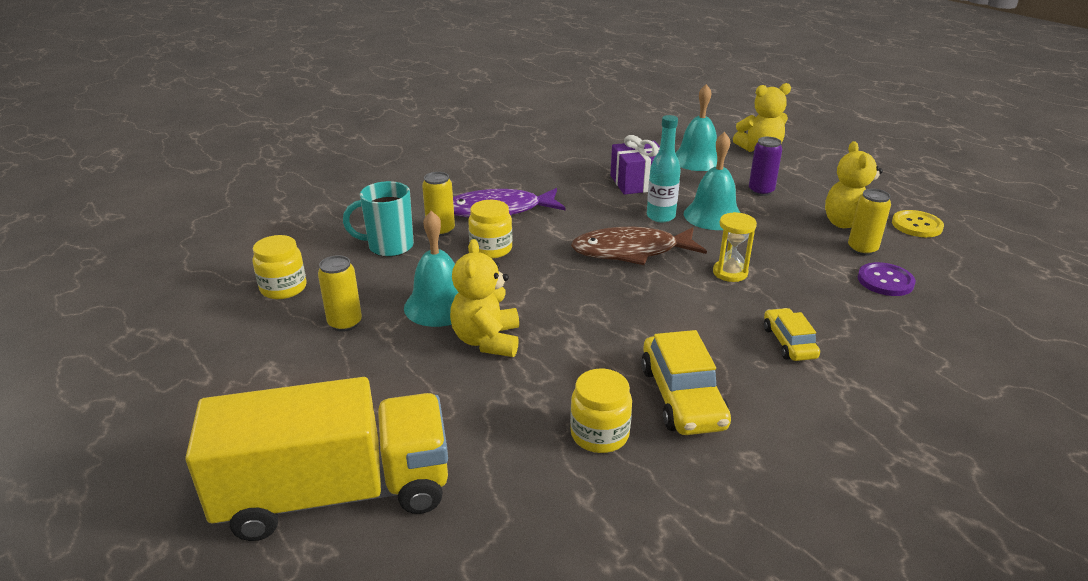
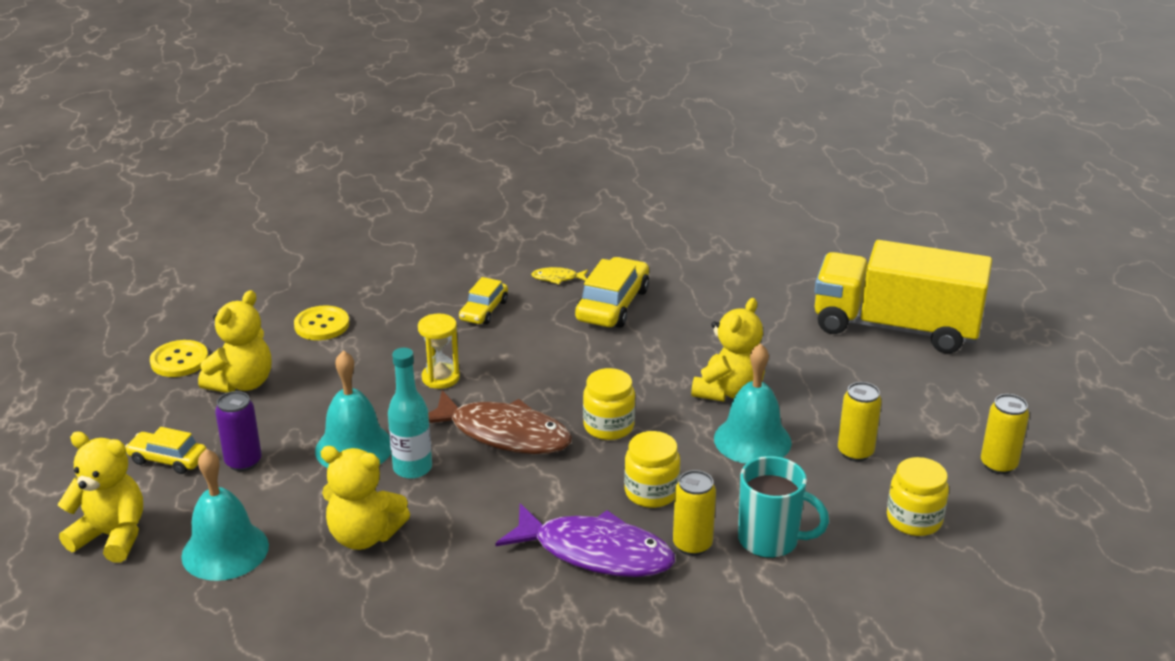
camera: 150 degrees left, 0 degrees up
yellow jar [570,369,632,453] -> yellow jar moved to [583,368,635,440]
purple gift [611,135,660,195] -> yellow teddy bear [321,446,410,550]
yellow can [848,189,891,256] -> yellow can moved to [981,394,1029,474]
purple button [858,262,916,296] -> yellow button [294,305,349,340]
none -> yellow car [125,427,207,474]
none -> yellow fish [531,267,588,284]

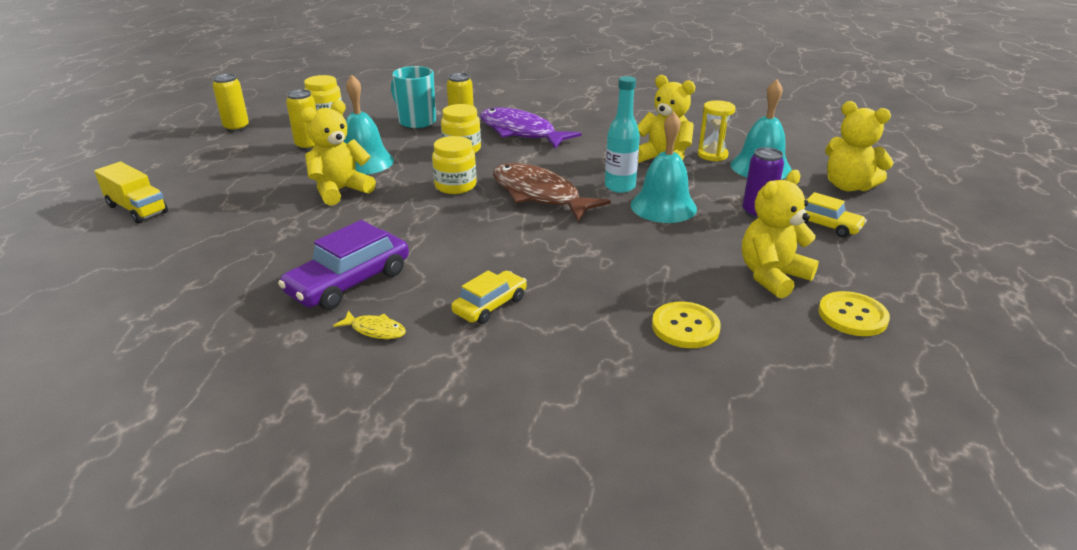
camera: 160 degrees left, 0 degrees up
yellow hourglass [418,314,460,389] -> yellow hourglass moved to [698,100,736,161]
yellow car [575,257,649,328] -> purple car [278,220,409,310]
yellow truck [815,240,992,354] -> yellow truck [94,162,168,223], size x0.48

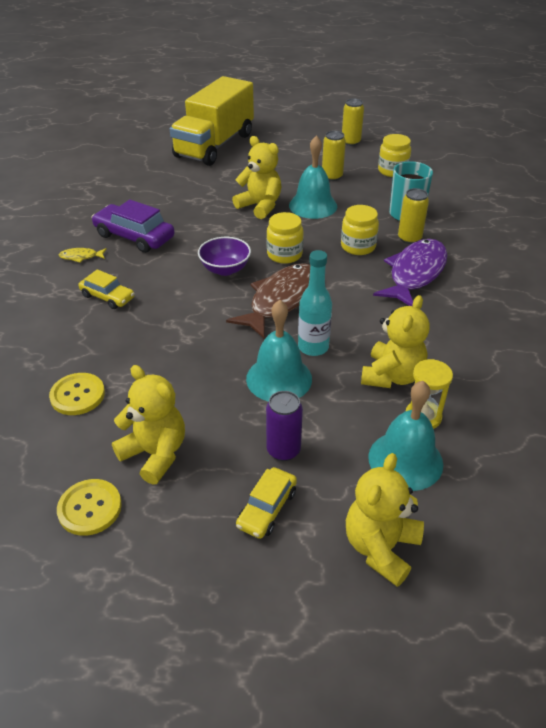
camera: 80 degrees right, 10 degrees up
yellow truck [94,162,168,223] -> yellow truck [170,76,254,166], size x2.07
yellow fish [333,311,406,339] -> yellow fish turned 75 degrees clockwise [59,248,107,263]
none -> purple bowl [198,237,251,276]

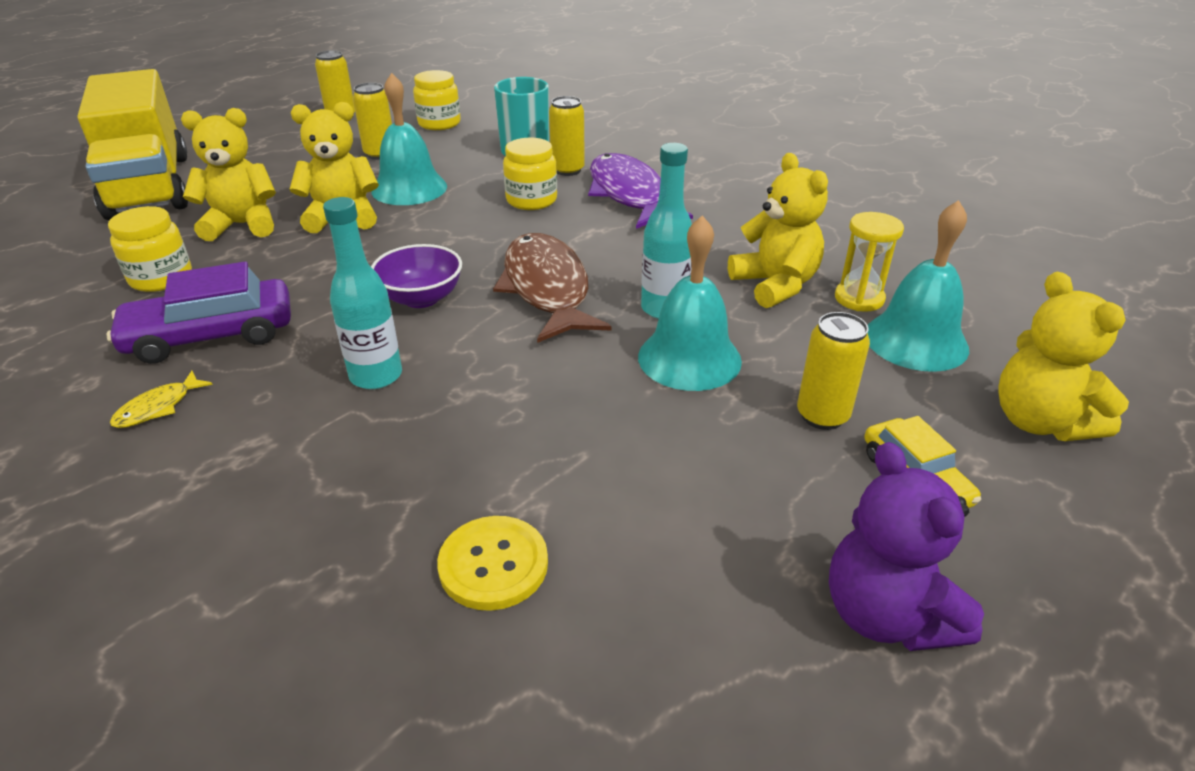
camera: 50 degrees left, 5 degrees down
yellow button [57,479,122,536] -> none
yellow car [78,269,134,309] -> none
yellow teddy bear [112,365,185,485] -> yellow teddy bear moved to [181,108,276,241]
purple can [266,391,303,461] -> yellow can [797,312,870,430]
yellow jar [267,212,304,264] -> yellow jar moved to [108,206,192,292]
none -> turquoise bottle [323,197,402,389]
none -> purple teddy bear [829,442,984,651]

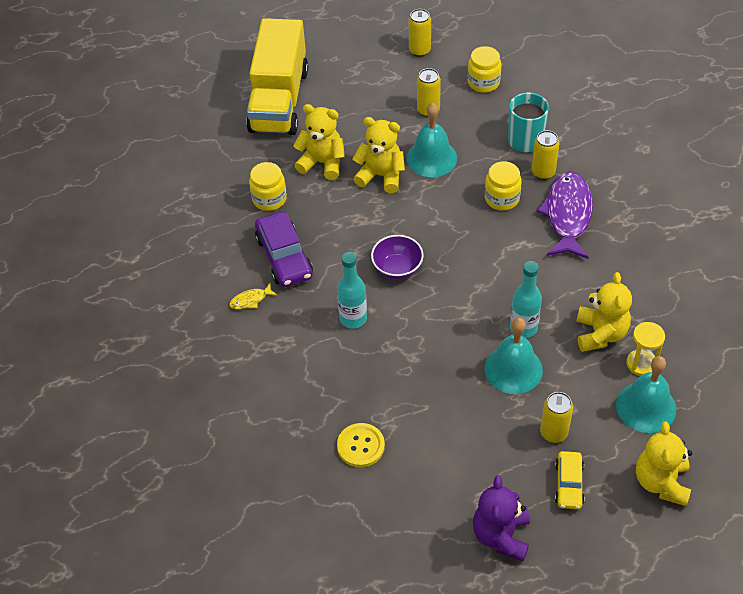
camera: 30 degrees right, 15 degrees up
purple car [106,262,291,364] -> purple car turned 120 degrees counterclockwise [255,212,313,287]
brown fish [493,233,612,343] -> none

